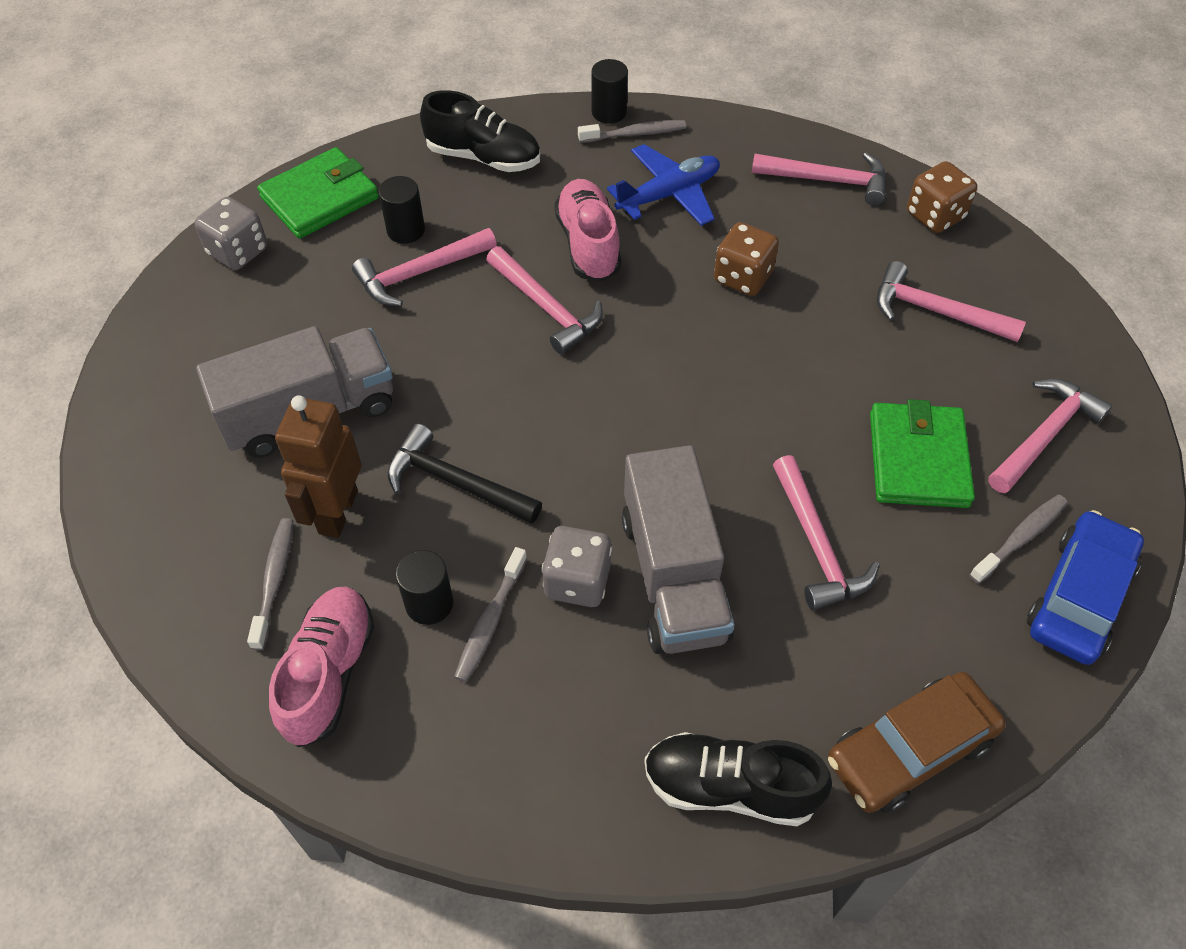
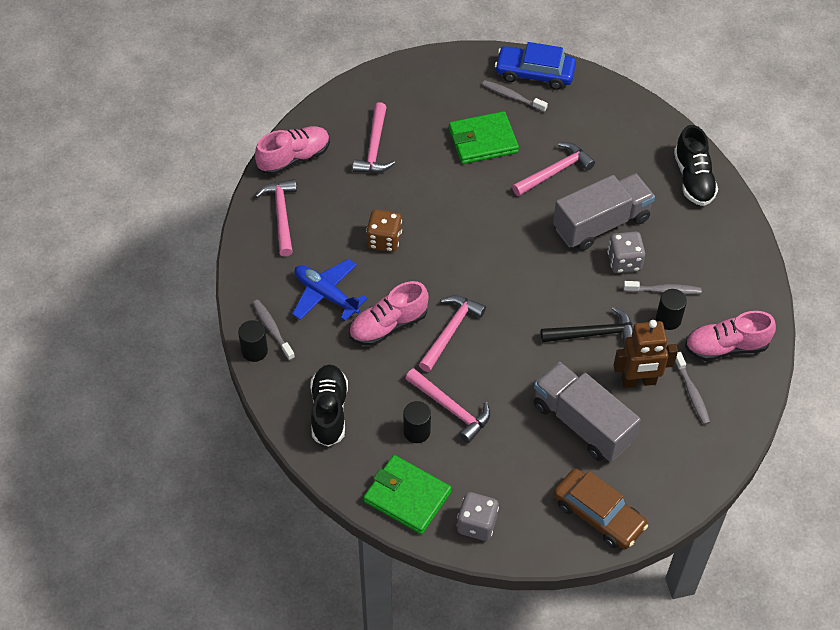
camera: 110 degrees left, 0 degrees up
grey toothbrush [247,518,293,650] -> grey toothbrush turned 90 degrees counterclockwise [675,352,710,425]
black hammer [387,424,542,524] -> black hammer turned 105 degrees counterclockwise [541,306,633,344]
brown car [828,672,1006,813] -> brown car moved to [554,468,648,549]
brown dice [907,161,977,233] -> pink shoe [255,126,330,175]
pink hammer [988,379,1112,493] -> none

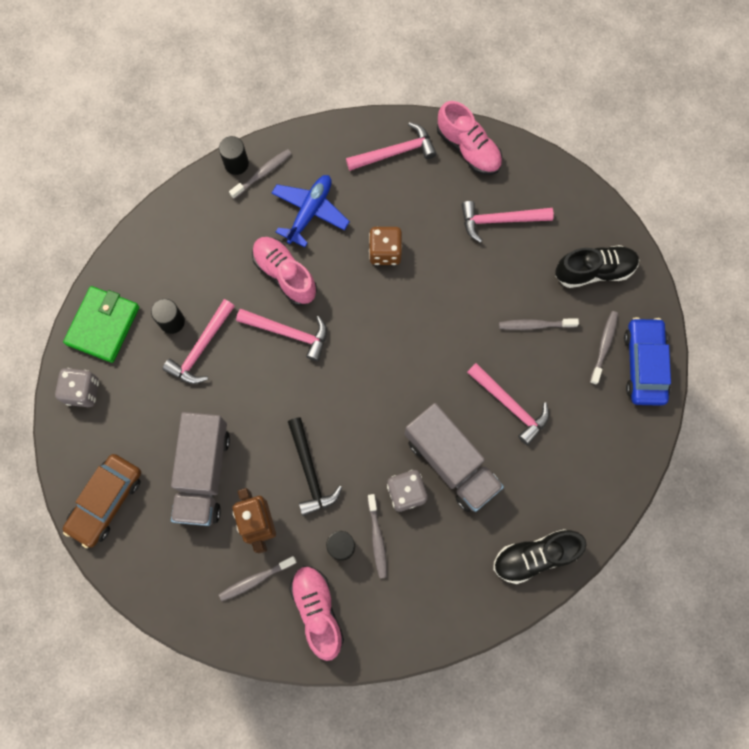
camera: 80 degrees right, 20 degrees up
black shoe [310,364,348,447] -> black shoe moved to [555,245,639,288]
green wallet [449,111,519,164] -> grey toothbrush [499,318,579,330]
grey truck [534,362,641,462] -> grey truck turned 150 degrees clockwise [171,412,230,526]

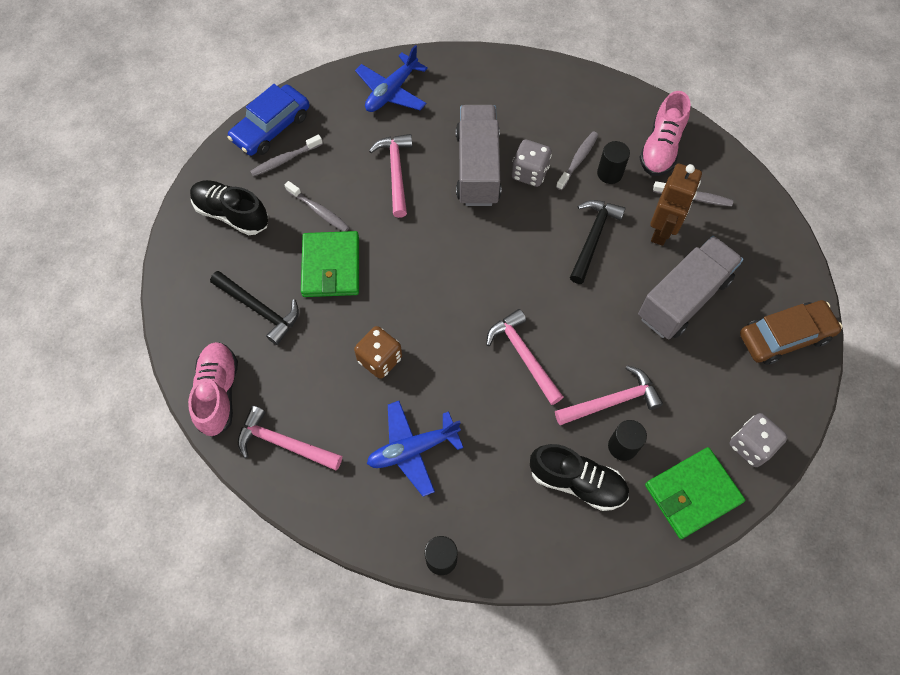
camera: 140 degrees left, 10 degrees down
grey toothbrush [229,149,291,199] -> none
pink shoe [252,237,317,306] -> none
pink hammer [462,201,554,243] -> black hammer [210,271,299,345]
black shoe [493,529,586,584] -> black shoe moved to [530,444,629,511]
none -> green wallet [301,231,359,297]
none -> blue plane [355,45,428,112]

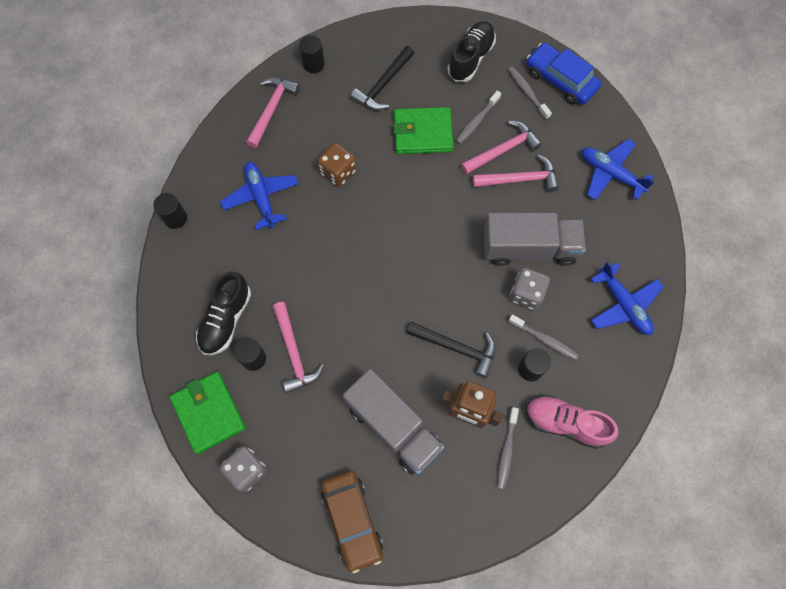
camera: 90 degrees right, 5 degrees up
pink shoe [188,342,238,437] -> black cylinder [299,35,325,73]
pink hammer [486,309,564,405] -> pink hammer moved to [461,121,542,175]
none -> blue plane [591,261,664,335]

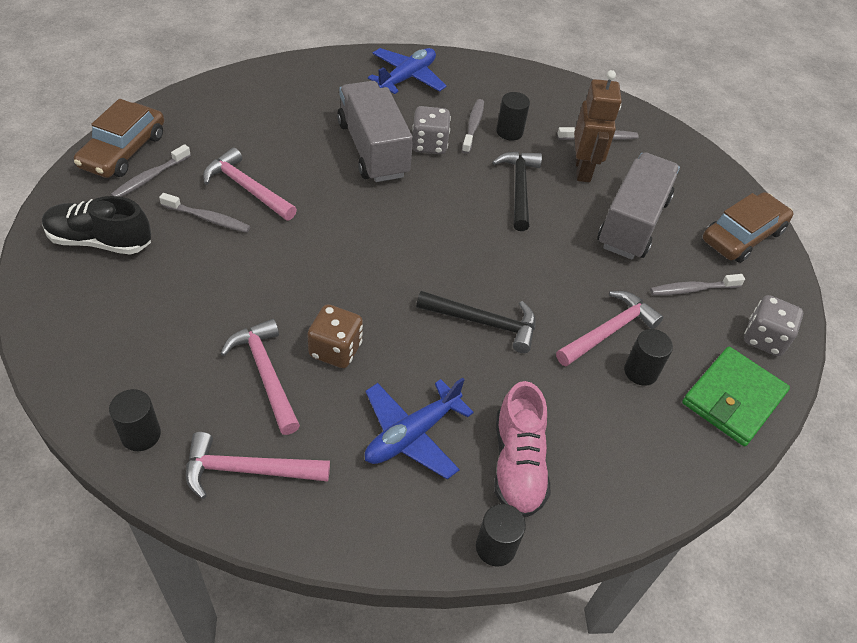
camera: 115 degrees left, 20 degrees down
black shoe [196,271,251,355] -> none
black hammer [351,46,414,110] -> black hammer moved to [416,291,536,353]
green wallet [393,107,453,154] -> none
pink hammer [472,155,559,192] -> pink hammer moved to [220,319,300,435]
blue car [526,43,601,105] -> brown car [74,99,164,178]
pink shoe [526,395,618,449] -> pink shoe moved to [494,381,550,517]
blue plane [582,139,655,201] -> none
none -> grey toothbrush [650,274,745,295]

